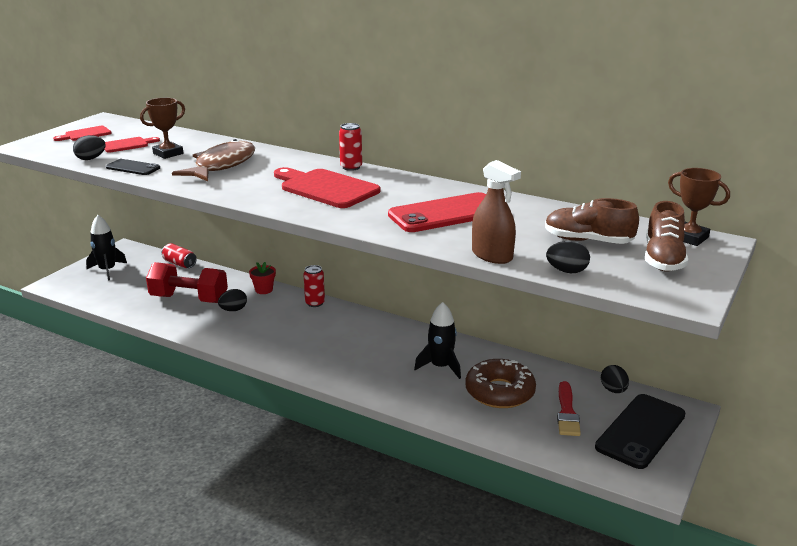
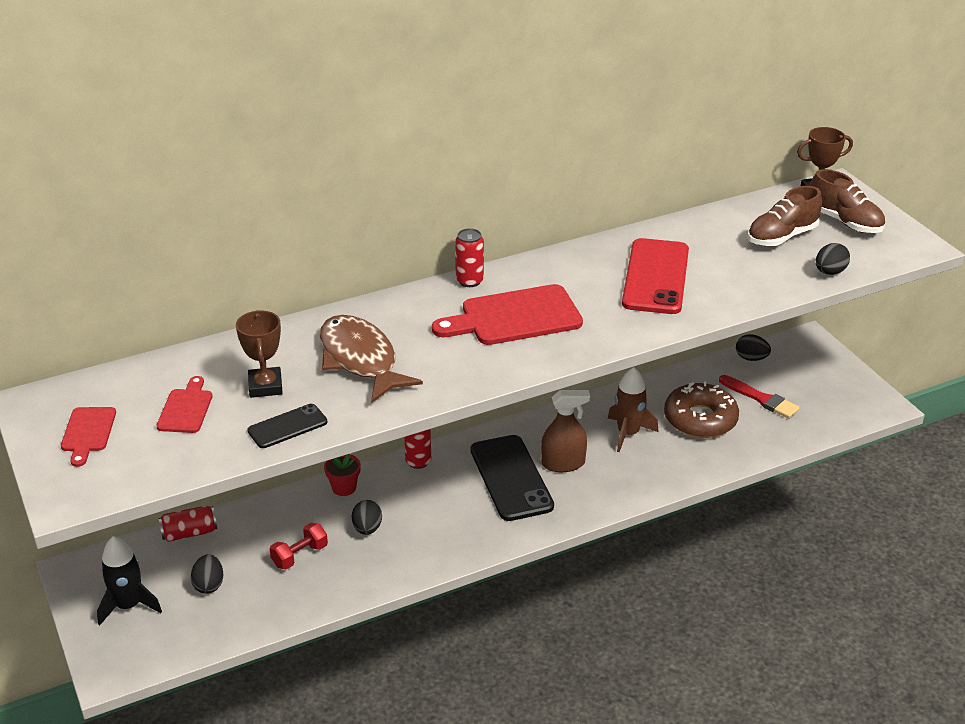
camera: 55 degrees left, 10 degrees up
black egg [73,135,106,160] -> black egg moved to [191,554,223,594]
red dumbbell [146,262,228,303] -> red dumbbell [270,523,328,569], size x0.53
black rocket [414,302,461,379] -> brown rocket [608,367,658,452]
brown spray bottle [472,160,521,264] -> brown spray bottle moved to [541,390,590,472]
black phone [595,394,685,469] -> black phone moved to [471,435,554,521]

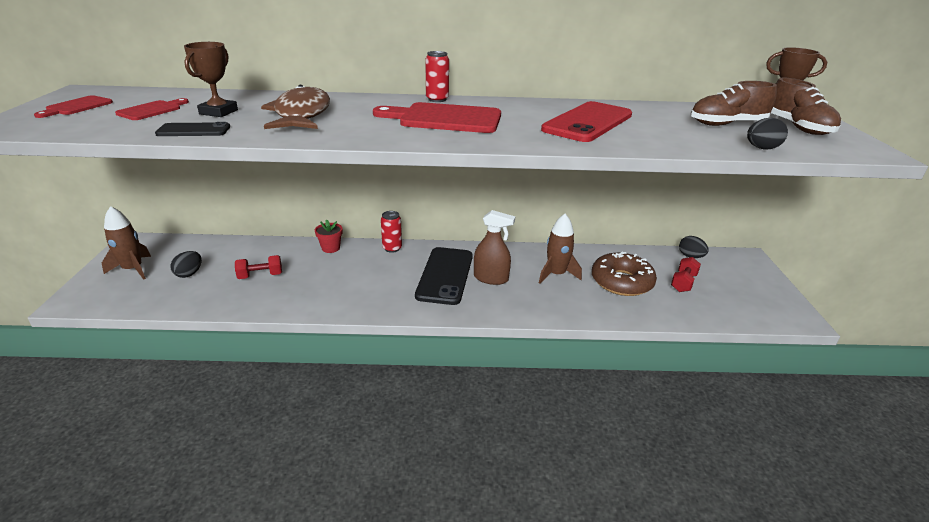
camera: 25 degrees right, 5 degrees down
black rocket [97,536,162,626] -> brown rocket [102,206,151,280]
red can [159,505,217,542] -> none
black egg [352,500,382,535] -> none
red brush [719,375,800,419] -> red dumbbell [671,257,701,292]

